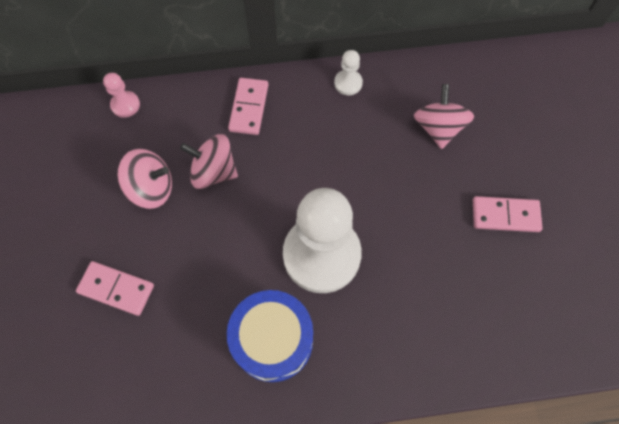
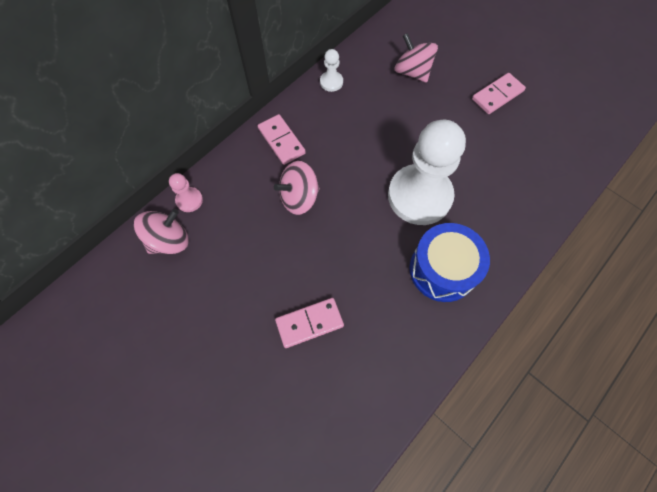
camera: 40 degrees left, 0 degrees up
pink spinning top [118,149,172,209] -> pink spinning top moved to [134,209,189,254]

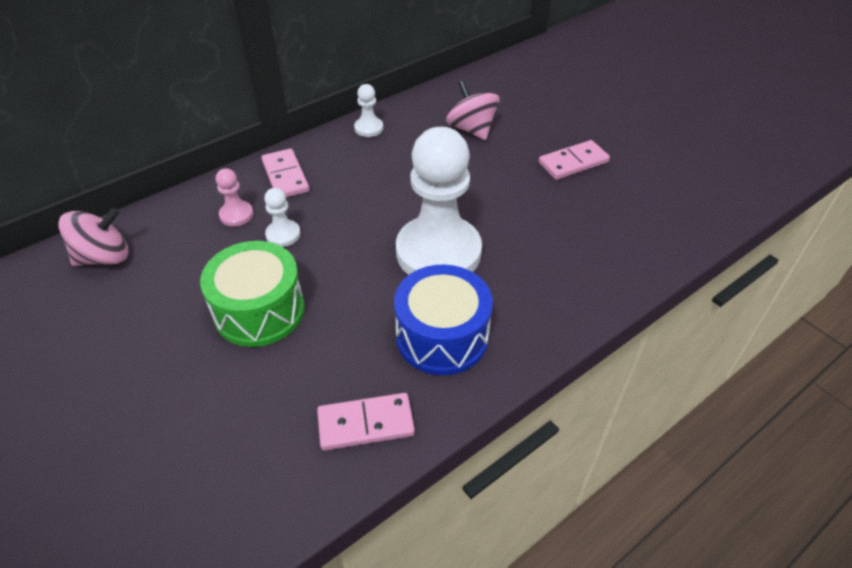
camera: 10 degrees right, 20 degrees down
pink pawn [169,173,203,212] -> pink pawn moved to [216,168,254,227]
pink spinning top [274,161,320,215] -> white pawn [264,188,301,247]
pink domino [275,298,344,348] -> pink domino moved to [317,393,415,451]
none -> green drum [200,241,305,347]

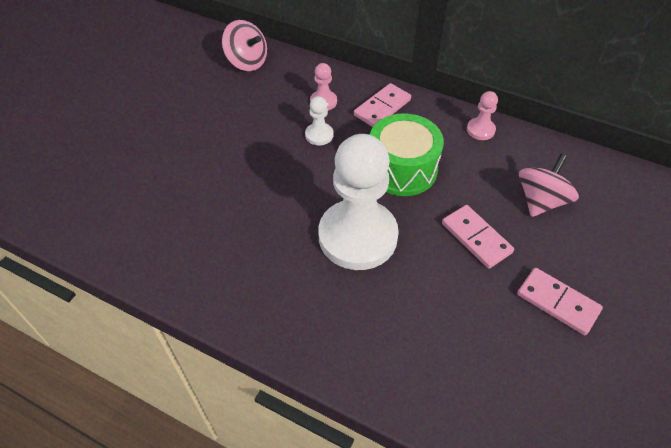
camera: 65 degrees right, 5 degrees up
green drum [200,241,305,347] -> green drum moved to [370,113,444,196]
pink domino [317,393,415,451] -> pink domino moved to [442,205,514,269]
white pawn [354,84,383,137] -> pink pawn [467,91,498,140]
blue drum [394,264,493,375] -> none

